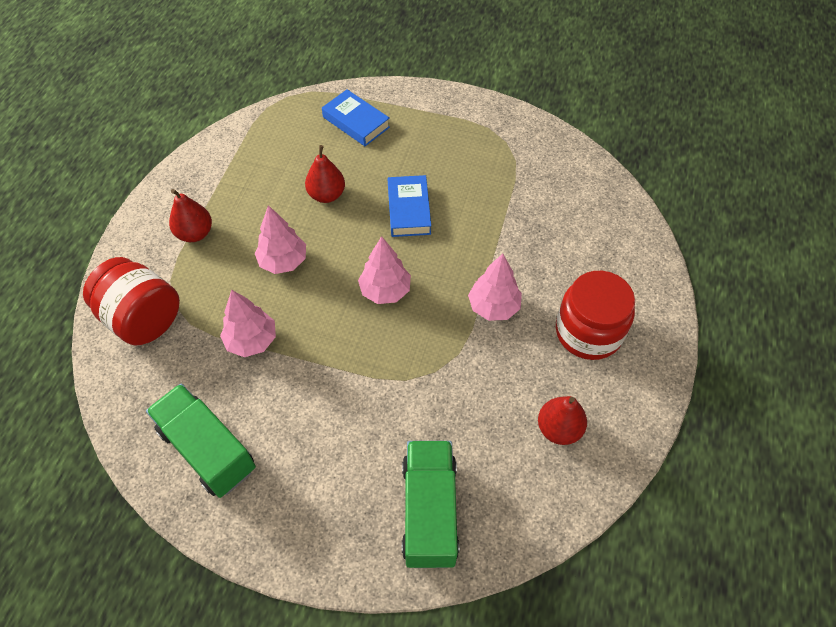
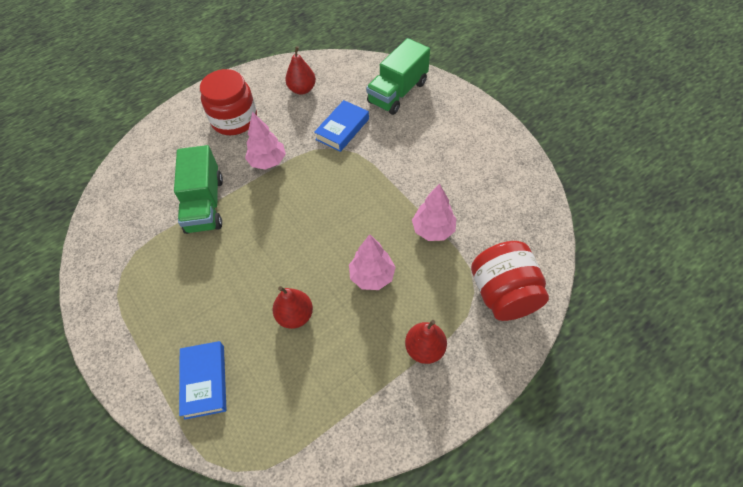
camera: 140 degrees left, 0 degrees up
green truck [146,383,256,498] -> green truck moved to [174,145,223,234]
pink tree [358,236,411,304] -> none
blue book [388,175,431,237] -> blue book moved to [314,100,369,152]

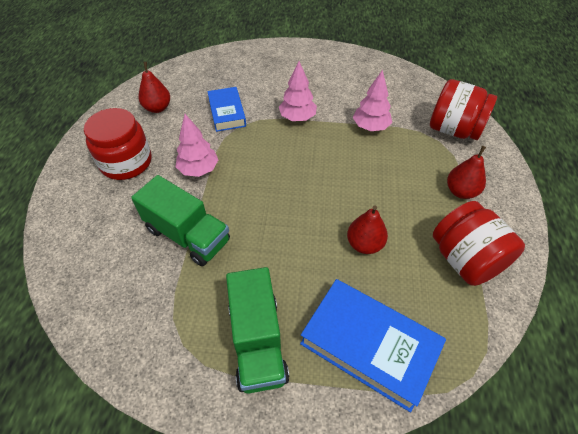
camera: 50 degrees left, 5 degrees down
blue book [179,341,226,420] -> blue book [300,279,446,412], size x1.61
pink tree [349,234,396,290] -> pink tree moved to [279,61,317,121]
green truck [366,38,430,115] -> green truck moved to [226,267,289,394]
none -> red jar [433,201,525,286]

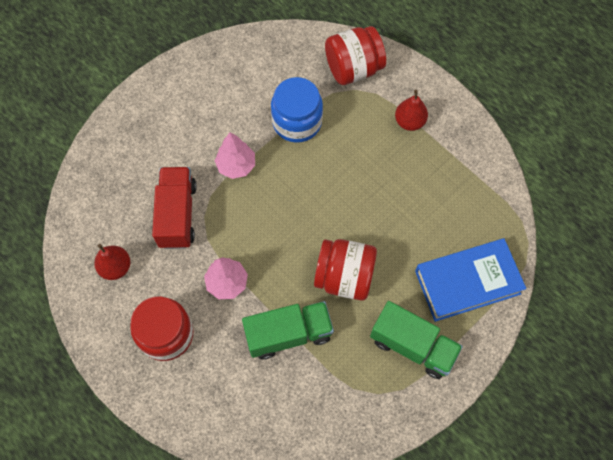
camera: 50 degrees left, 15 degrees up
blue book [207,87,246,132] -> red truck [152,167,197,249]
red pear [347,206,388,254] -> none
pink tree [353,70,392,131] -> blue jar [271,77,323,143]
red jar [433,201,525,286] -> red jar moved to [314,239,377,301]

